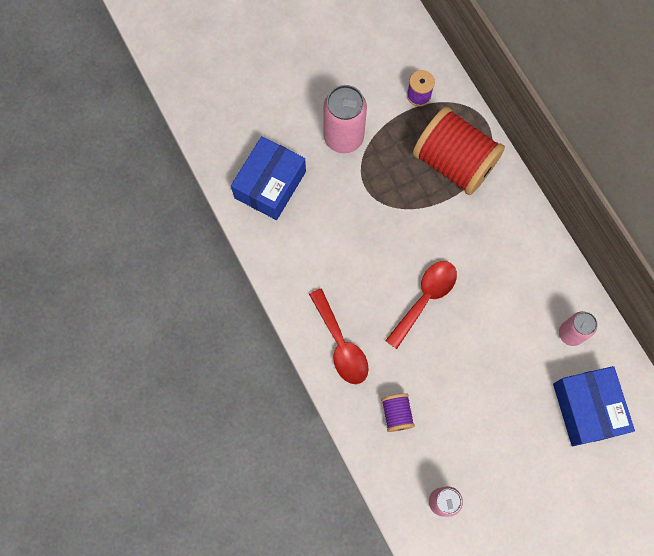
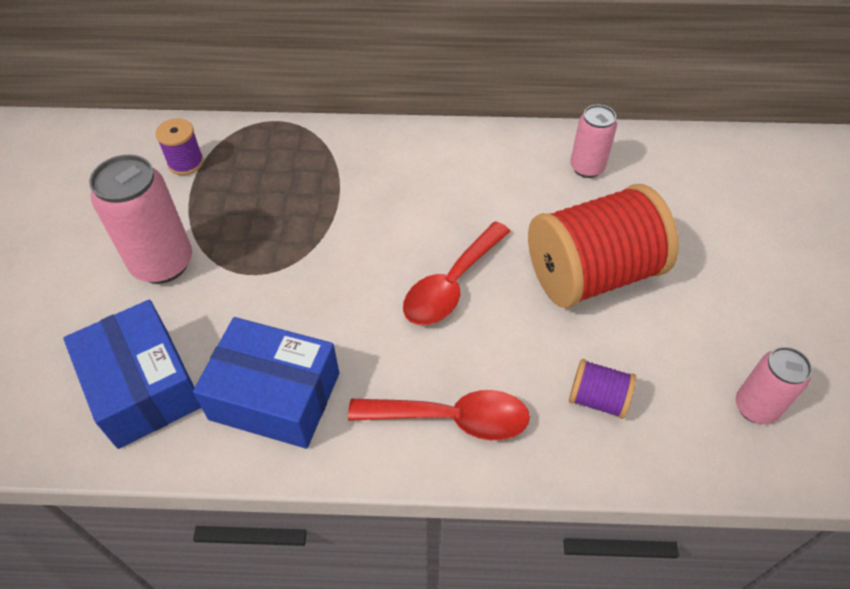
camera: 60 degrees left, 20 degrees down
red spoon [385,261,457,349] -> red spoon turned 120 degrees counterclockwise [403,221,511,325]
red spool [413,107,505,195] -> red spool moved to [528,184,679,308]
blue box [553,366,635,446] -> blue box moved to [193,317,339,449]

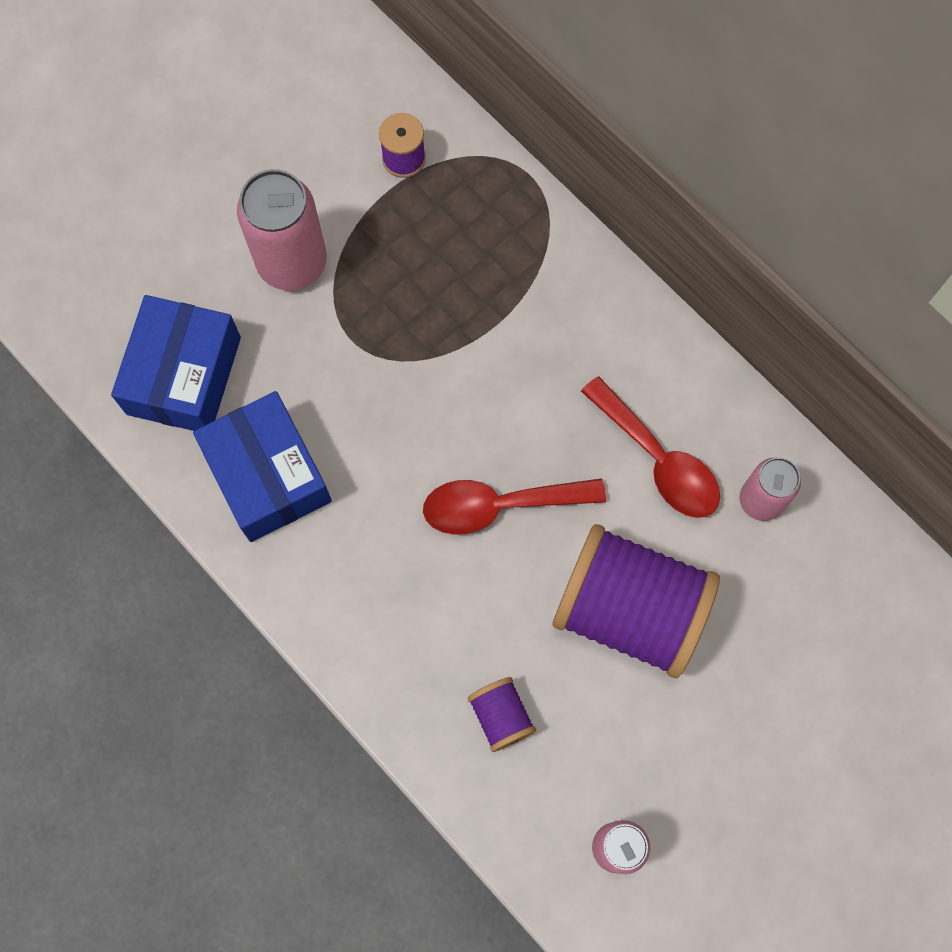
camera: 45 degrees right, 20 degrees up
red spoon [348,390,530,440] -> red spoon moved to [581,376,720,518]
red spool [528,184,679,308] -> purple spool [553,524,720,678]

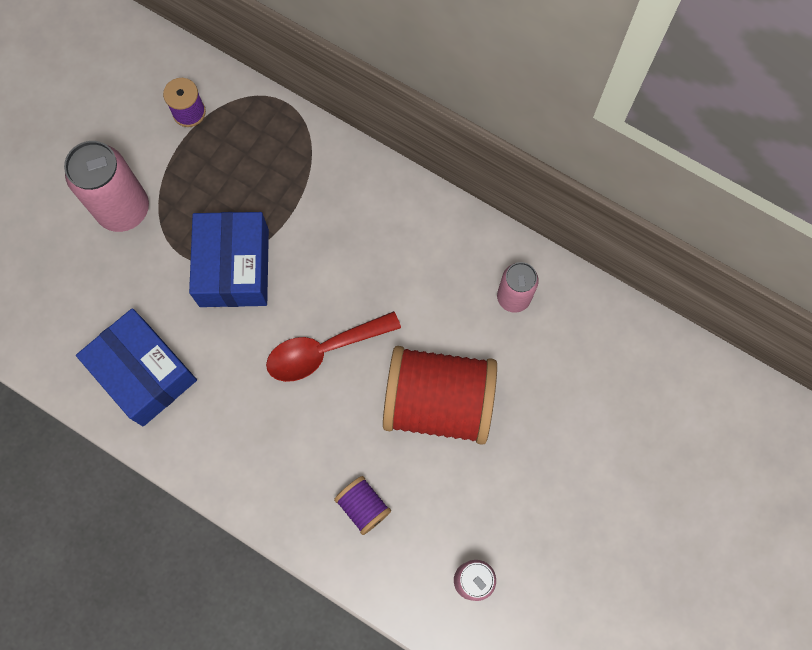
camera: 15 degrees left, 0 degrees up
blue box [111,295,241,431] -> blue box moved to [189,212,269,307]
purple spool [553,524,720,678] -> red spool [383,346,497,445]
red spoon [581,376,720,518] -> none

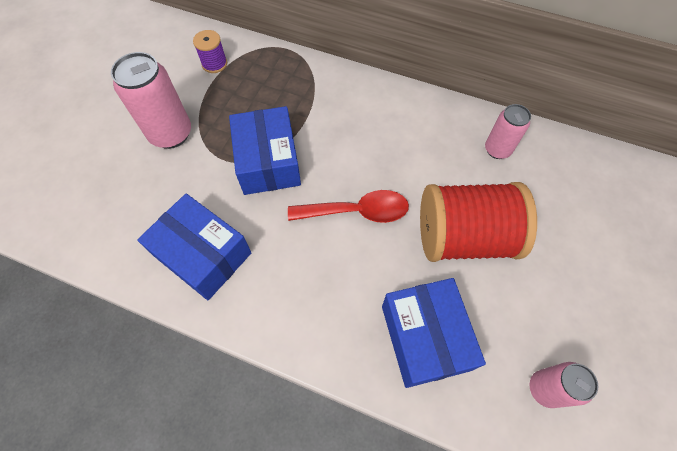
camera: 10 degrees left, 10 degrees down
red spoon [266,311,401,382] -> red spoon turned 150 degrees counterclockwise [288,190,409,223]
purple spool [334,476,391,535] -> blue box [382,278,486,388]

